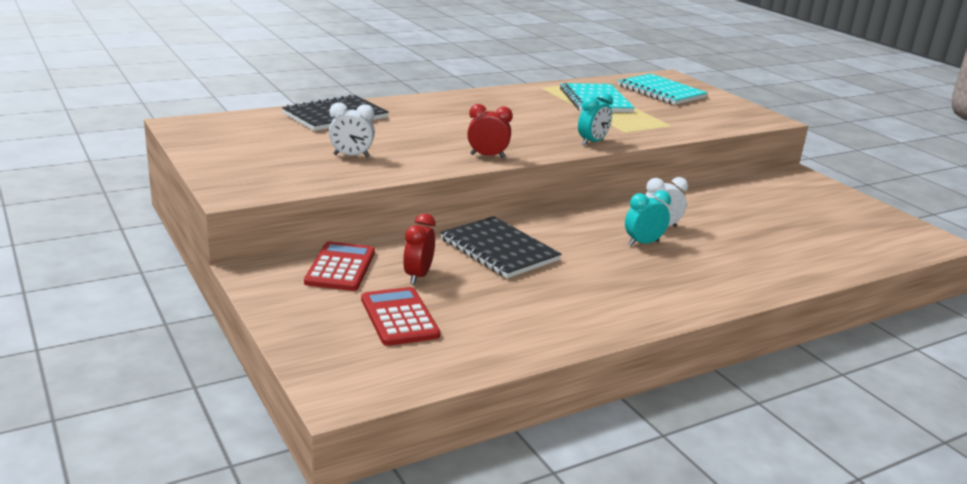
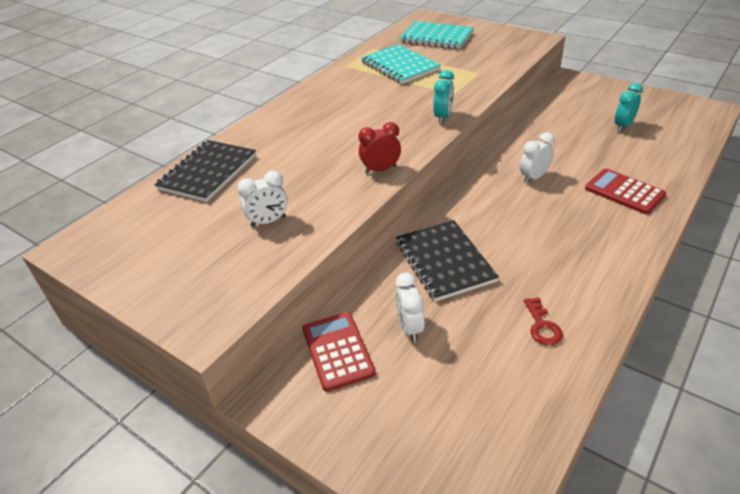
camera: 20 degrees left, 15 degrees up
red calculator [361,287,440,346] -> red calculator moved to [585,169,666,214]
red clock [403,213,435,284] -> white clock [395,273,425,342]
black notebook [440,216,562,278] -> black notebook turned 45 degrees clockwise [396,220,499,301]
turquoise clock [625,190,671,246] -> turquoise clock moved to [615,83,643,132]
none -> red key [524,297,563,345]

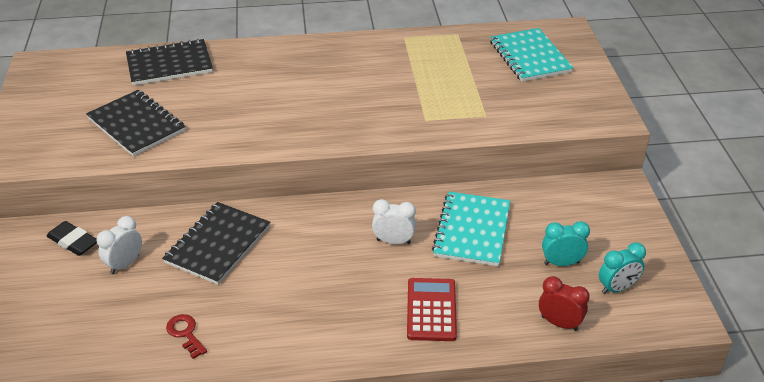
camera: 45 degrees right, 0 degrees up
white clock [237,171,288,227] -> black notebook [86,90,185,157]
red calculator [302,312,376,392] -> black eraser [47,221,97,256]
red clock [358,122,401,174] -> red clock moved to [539,276,590,331]
turquoise notebook [361,44,441,84] -> turquoise notebook moved to [432,192,510,266]
turquoise clock [433,70,454,124] -> turquoise clock moved to [599,242,646,294]
red key [524,297,563,345] -> red key turned 105 degrees clockwise [166,314,207,359]

